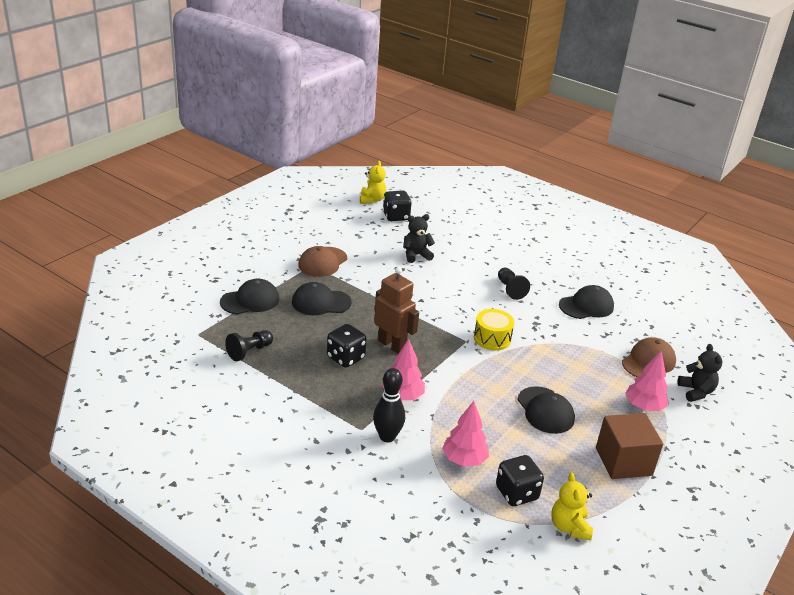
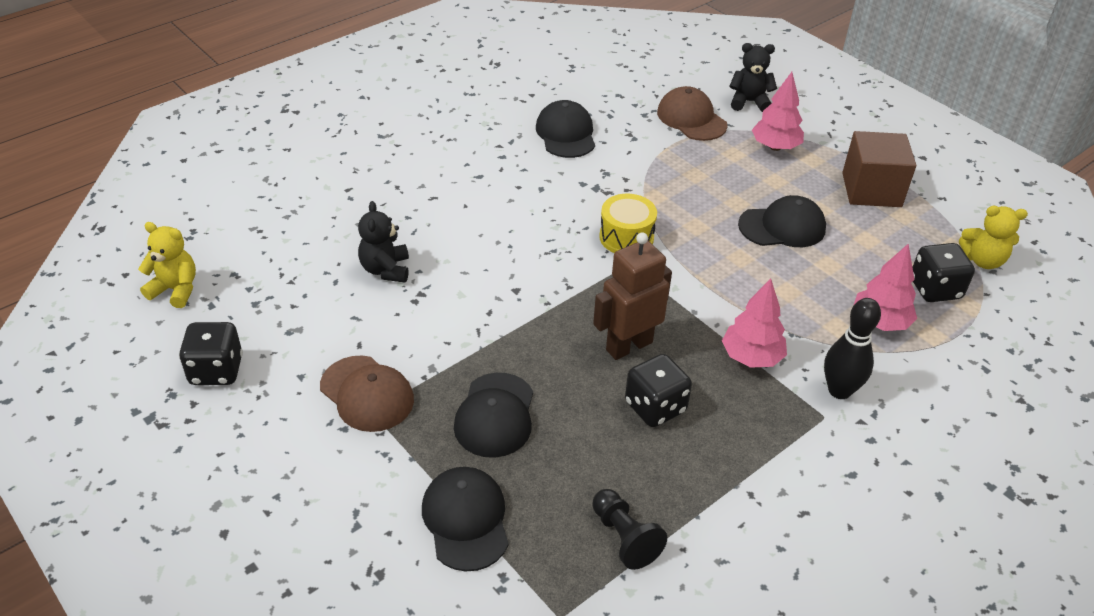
camera: 75 degrees left, 10 degrees up
black dice [383,190,412,221] -> black dice moved to [179,322,243,385]
black pawn [498,268,530,300] -> none

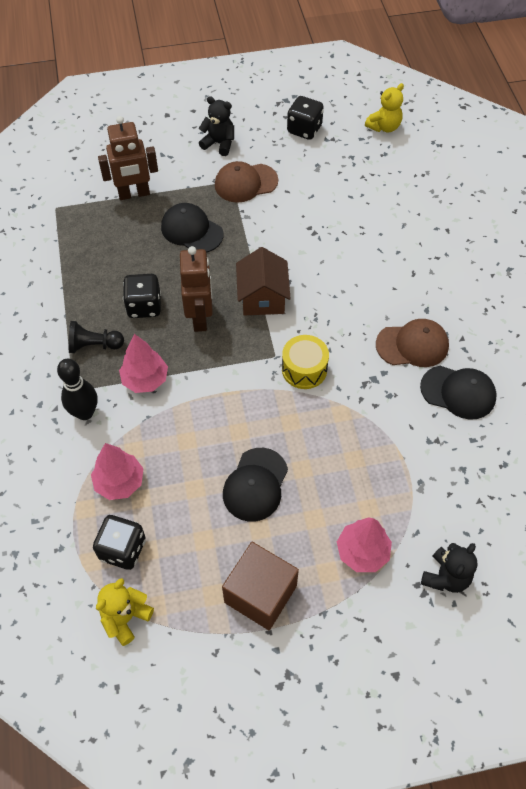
camera: 120 degrees right, 15 degrees up
black teddy bear [358,201,409,283] -> black teddy bear moved to [199,96,234,156]
black cap [422,467,509,572] -> brown robot [98,116,158,200]
black pawn [592,489,667,570] -> black pawn moved to [68,321,124,353]
brown cap [657,86,728,141] -> brown cap moved to [376,319,449,367]
none -> brown house [236,247,291,316]

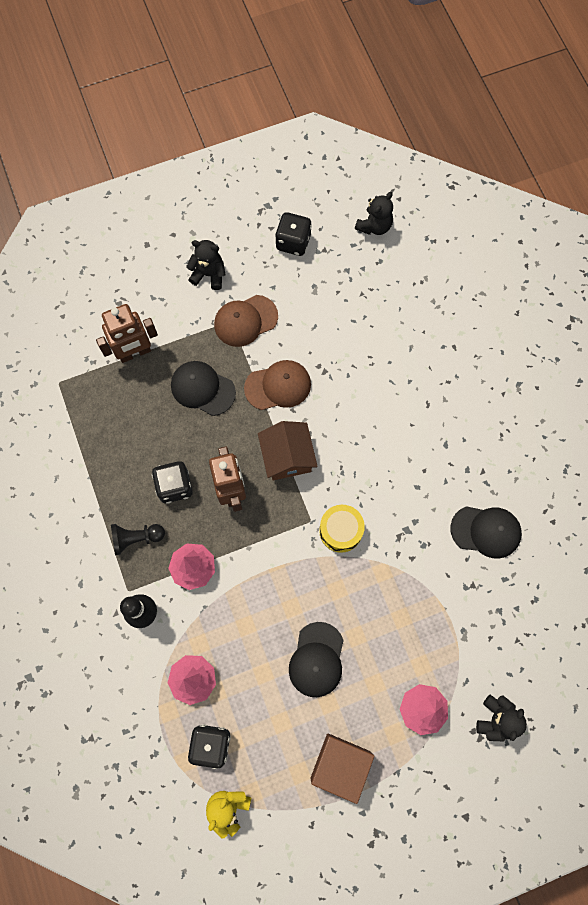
camera: 10 degrees left, 15 degrees up
yellow teddy bear [365,83,404,132] -> black teddy bear [355,192,393,235]
brown cap [376,319,449,367] -> brown cap moved to [244,360,311,410]

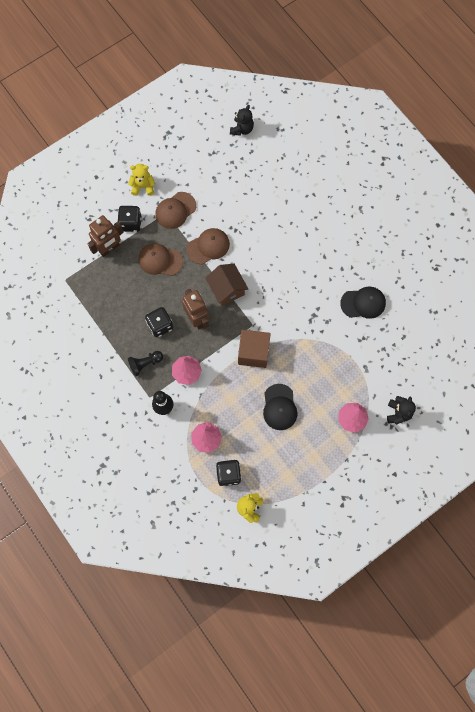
camera: 15 degrees left, 0 degrees up
black cap [171,361,236,416] -> brown cap [139,243,183,276]
black teddy bear [186,240,226,290] -> yellow teddy bear [128,164,155,196]
black dice [275,212,312,256] -> black dice moved to [117,206,141,232]
brown cube [310,733,375,804] -> brown cube moved to [238,330,271,368]
yellow drum [319,505,365,553] -> none

